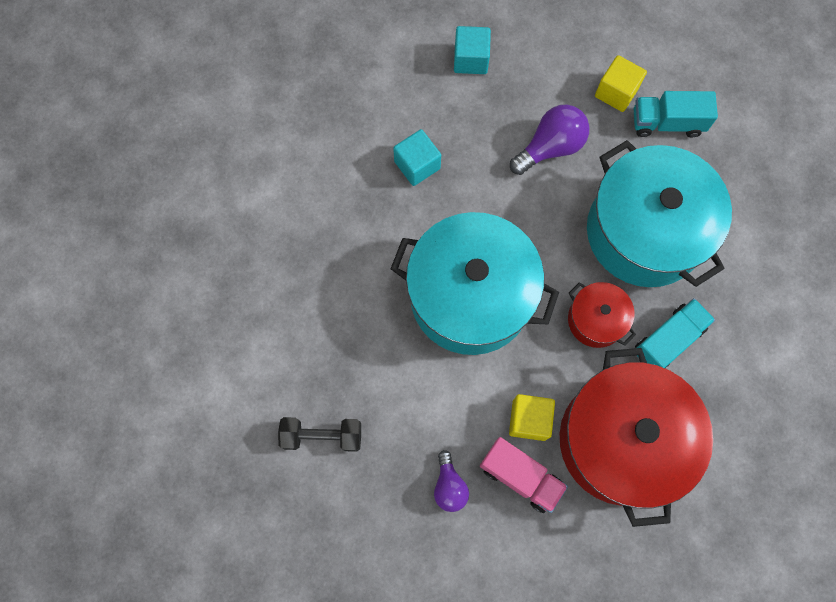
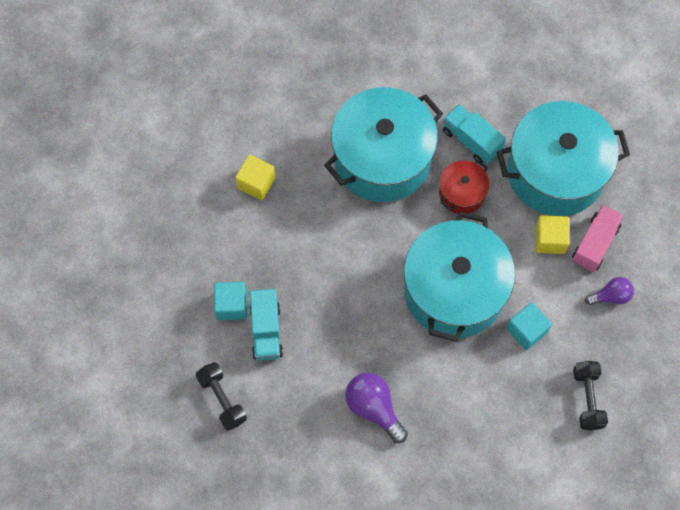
camera: 95 degrees left, 5 degrees down
turquoise cube [393,129,441,186] -> turquoise cube moved to [506,302,552,350]
purple light bulb [510,105,589,175] -> purple light bulb moved to [345,373,408,443]
red pot [560,348,713,527] -> turquoise pot [497,101,630,216]
turquoise truck [634,91,718,137] -> turquoise truck moved to [250,289,283,360]
none -> black dumbbell [196,362,247,430]

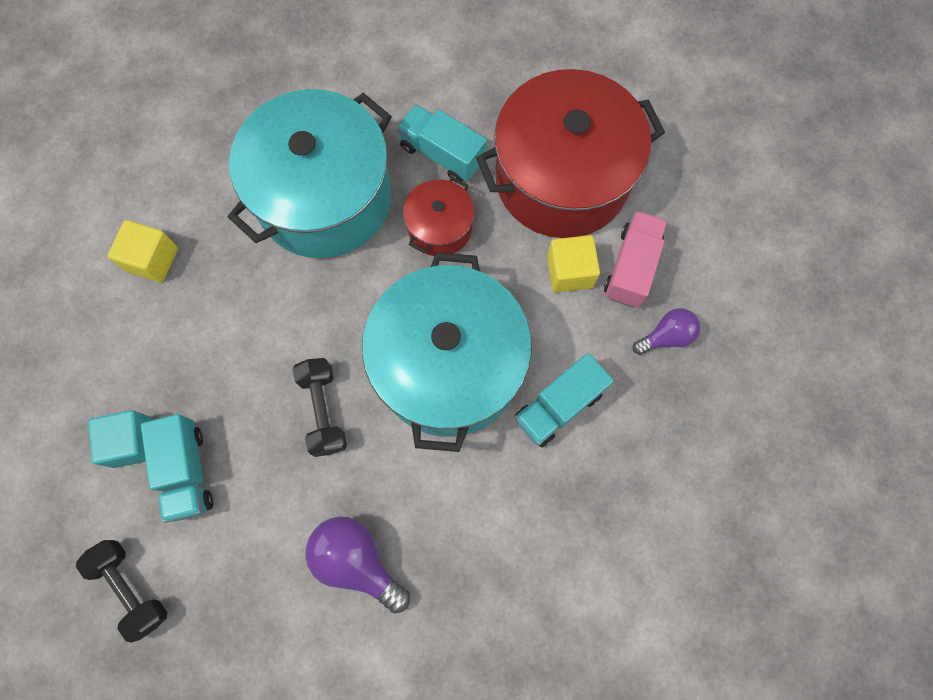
camera: 10 degrees left, 5 degrees up
turquoise pot [497,101,630,216] -> red pot [476,69,665,238]
turquoise cube [506,302,552,350] -> turquoise truck [515,353,614,448]
black dumbbell [573,361,608,430] -> black dumbbell moved to [293,358,347,457]

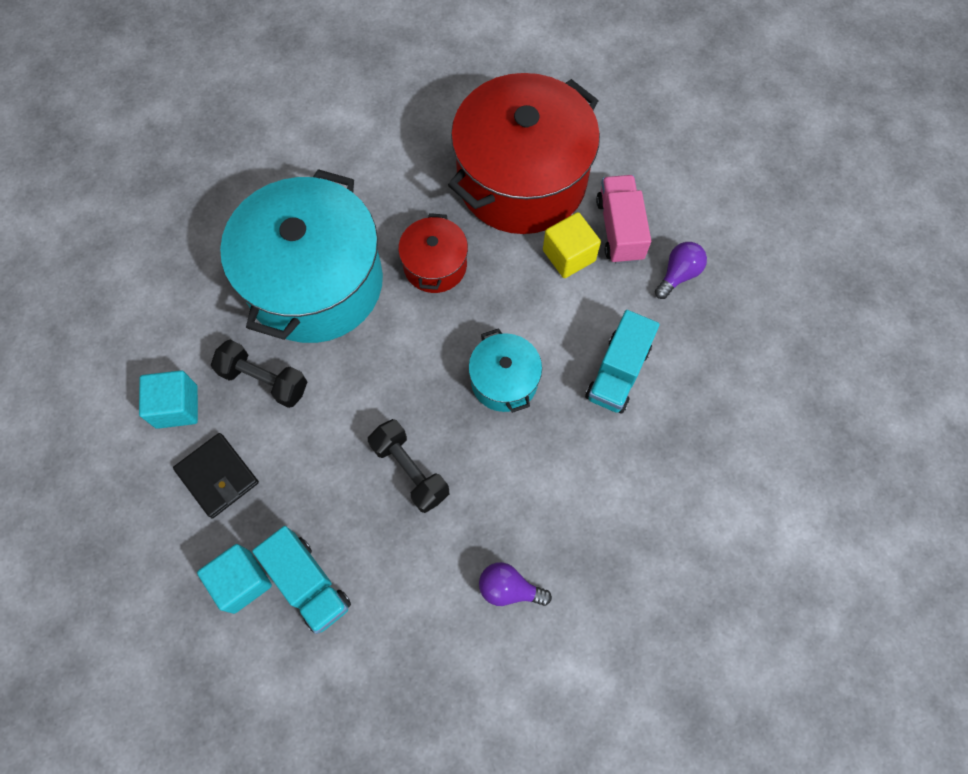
camera: 25 degrees left, 5 degrees down
black dumbbell [76,540,167,643] -> black dumbbell moved to [211,340,307,408]
yellow cube [107,220,178,283] -> turquoise cube [139,370,198,429]
purple light bulb [305,516,410,614] -> purple light bulb [479,562,552,606], size x0.63
turquoise pot [362,252,532,452] -> turquoise pot [468,328,542,413], size x0.47
turquoise truck [397,104,487,182] -> none
none -> black wallet [173,433,259,518]

